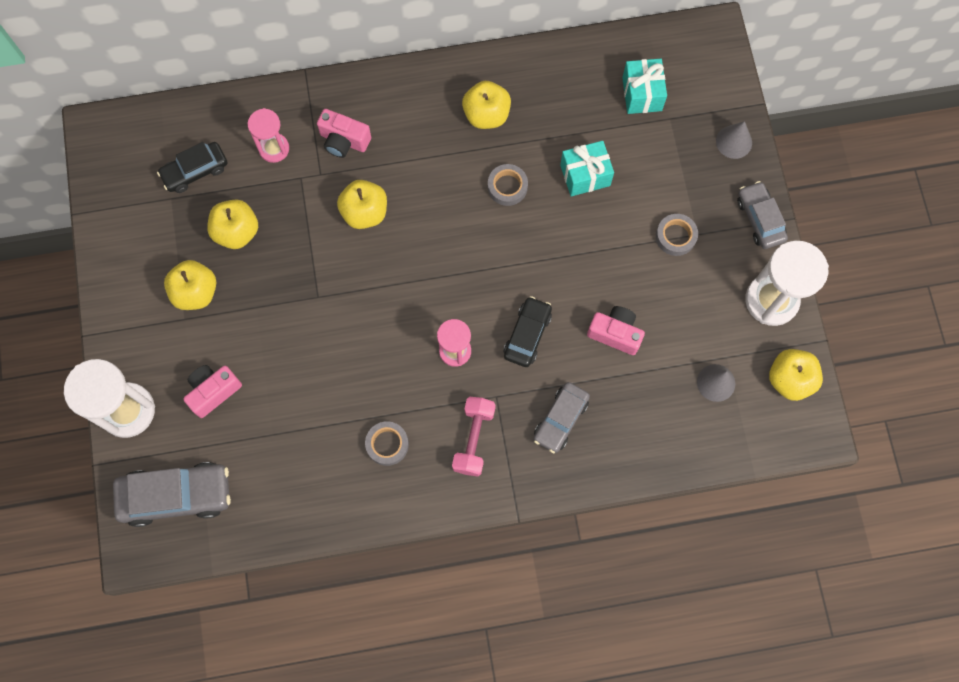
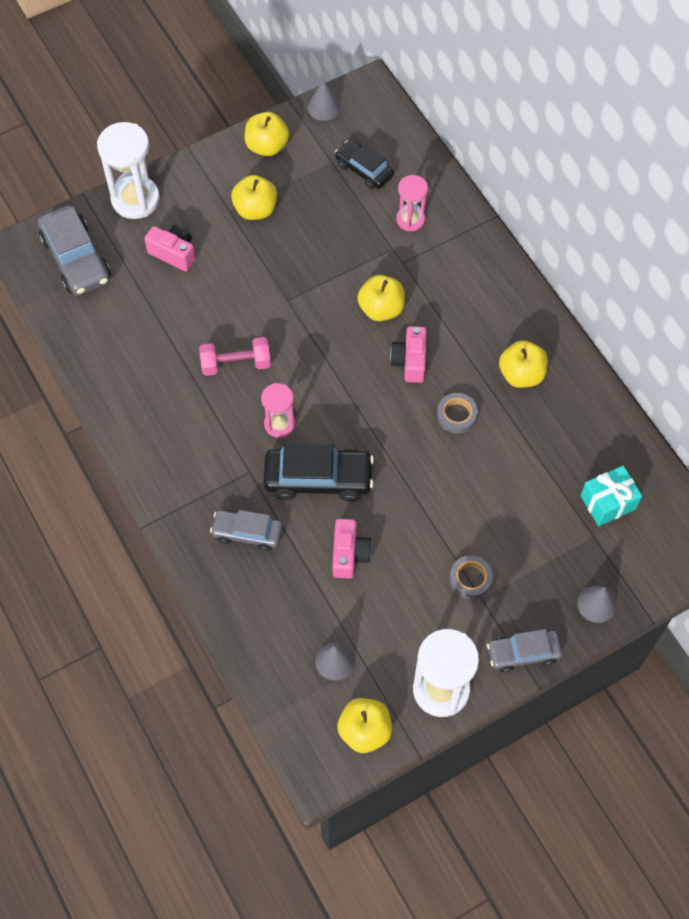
camera: 70 degrees right, 10 degrees down
yellow apple [207,200,258,249] -> yellow apple moved to [245,112,289,156]
pink camera [317,109,371,158] -> pink camera moved to [390,326,426,383]
grey tape [365,421,409,466] -> none
pink dumbbell [452,397,496,476] -> pink dumbbell moved to [199,337,271,376]
black car [504,296,552,367] -> black car [263,443,374,501], size x1.57
turquoise gift [560,141,614,196] -> none
grey car [737,181,788,249] -> grey car turned 150 degrees counterclockwise [487,629,562,672]
none -> grey cone [308,79,340,121]

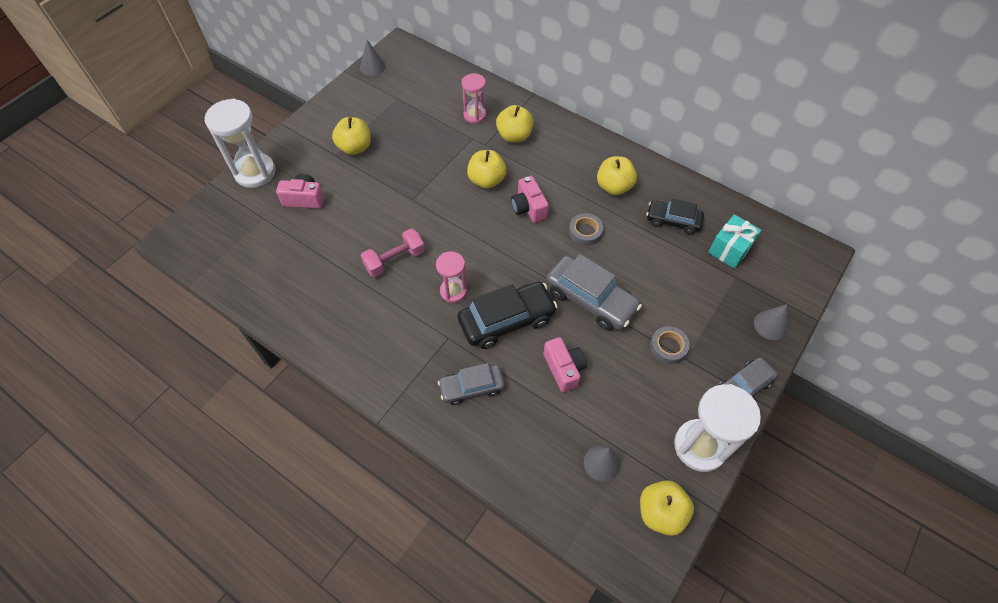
camera: 25 degrees left, 5 degrees down
grey car [38,205,111,296] -> grey car moved to [546,254,642,331]
yellow apple [245,112,289,156] -> yellow apple moved to [496,105,534,143]
black car [335,140,394,189] -> black car moved to [647,199,704,235]

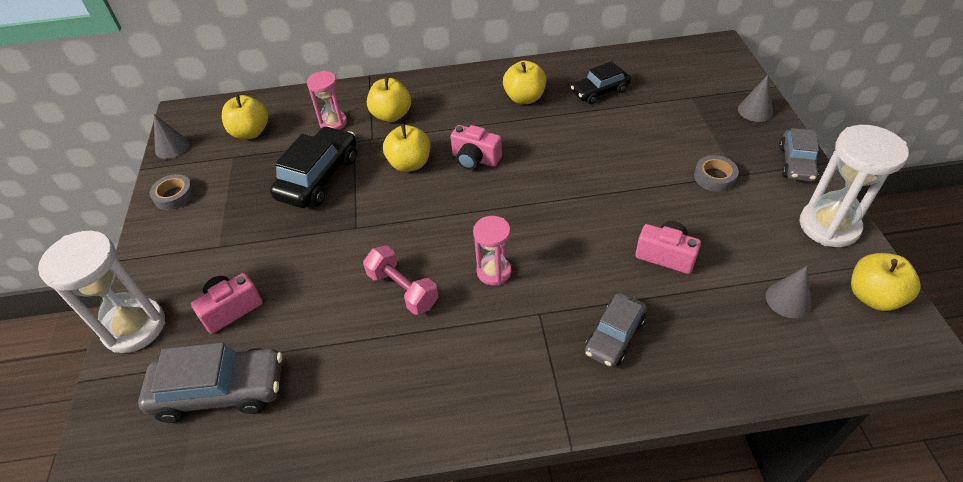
camera: 40 degrees left, 10 degrees down
yellow apple [332,117,371,155] -> yellow apple moved to [222,94,268,139]
pink dumbbell [361,229,425,277] -> pink dumbbell turned 60 degrees counterclockwise [363,246,439,315]
black car [457,282,558,349] -> black car moved to [270,126,357,208]
grey car [546,254,642,331] -> grey car moved to [138,342,282,423]
grey tape [569,213,603,246] -> grey tape moved to [149,174,194,210]
turquoise gift [708,214,761,269] -> none

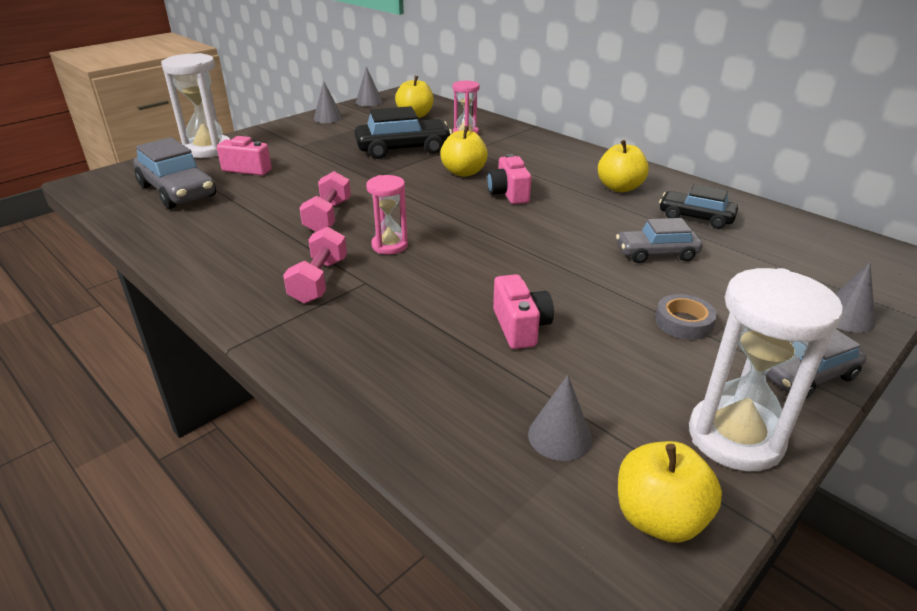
camera: 50 degrees right, 15 degrees down
grey tape [149,174,194,210] -> grey cone [314,82,343,123]
yellow apple [367,77,411,122] -> none
grey car [585,293,647,368] -> grey car moved to [616,218,703,263]
none -> pink dumbbell [283,226,347,304]

